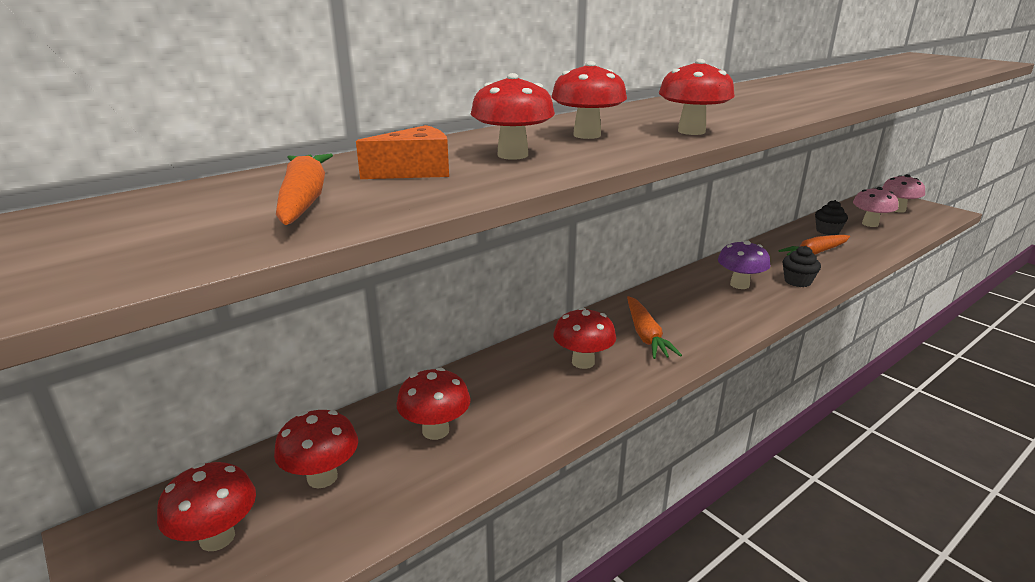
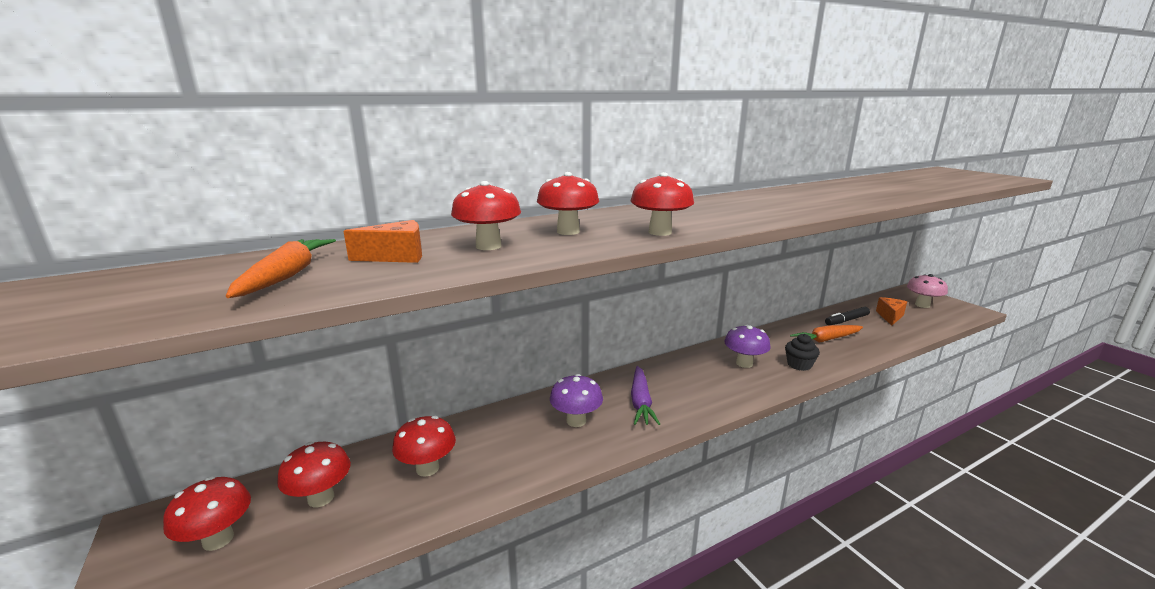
camera: 10 degrees right, 5 degrees down
red mushroom [553,308,616,369] -> purple mushroom [550,374,603,427]
orange carrot [627,296,682,359] -> purple carrot [631,366,660,425]
black cupcake [815,200,848,235] -> black marker [825,307,870,325]
pink mushroom [853,187,898,227] -> orange cheese [876,297,907,326]

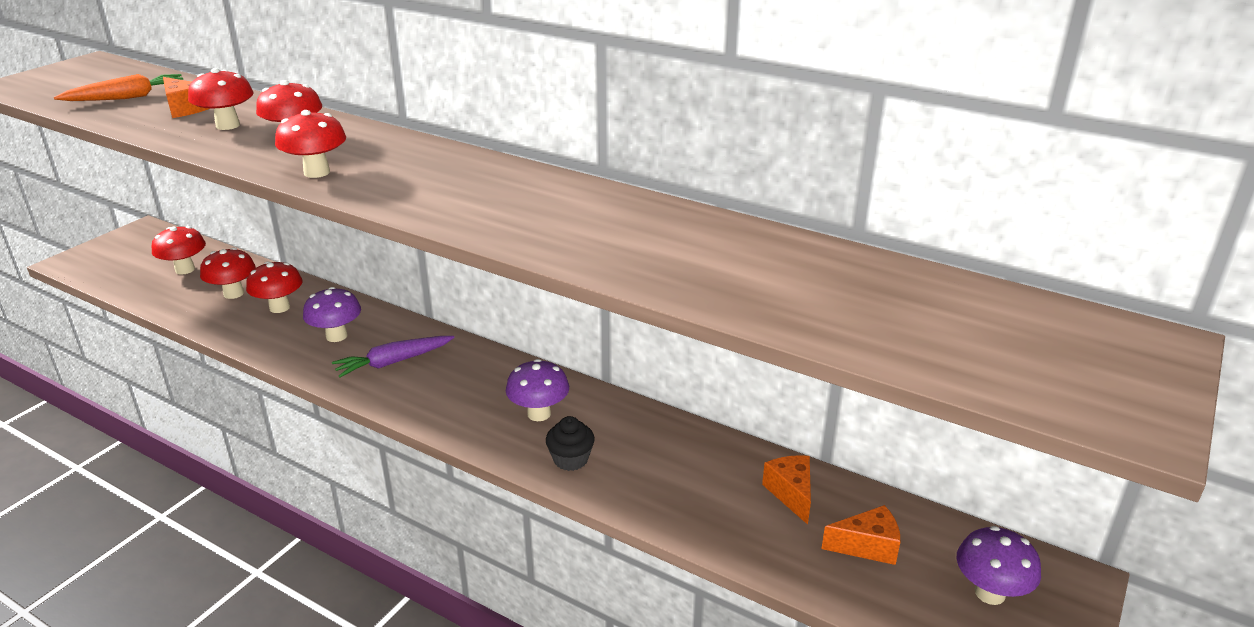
camera: 60 degrees right, 10 degrees up
red mushroom [163,476,251,551] -> red mushroom moved to [246,261,303,313]
orange carrot [790,325,863,343] -> none
black marker [825,307,870,325] -> orange cheese [762,455,811,525]
pink mushroom [907,274,948,308] -> purple mushroom [956,526,1041,605]

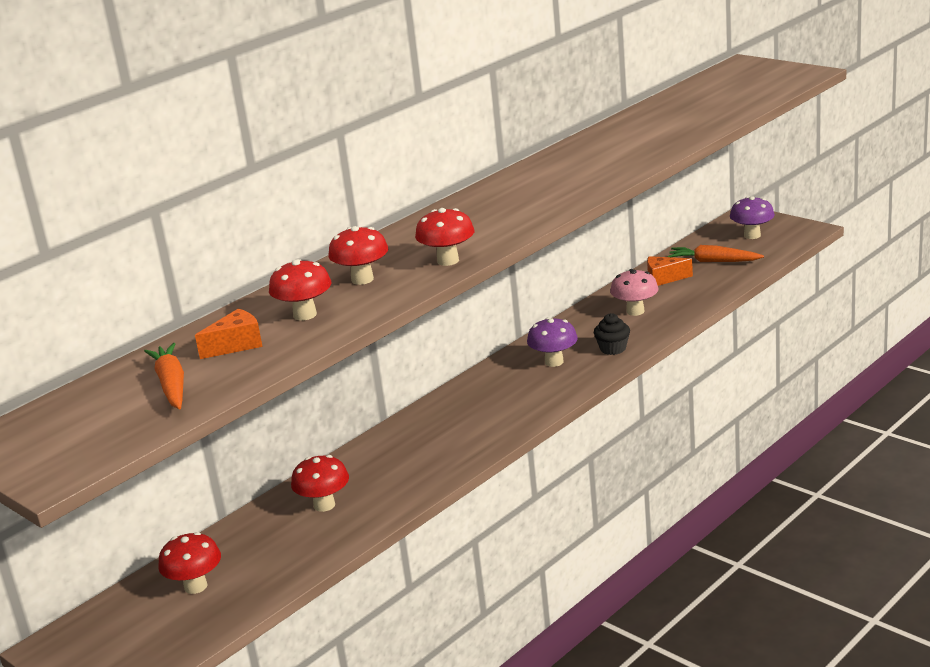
camera: 75 degrees left, 5 degrees down
red mushroom [200,248,256,299] -> none
purple mushroom [303,287,361,342] -> none
purple carrot [332,336,454,378] -> none
orange cheese [821,505,900,565] -> orange carrot [667,245,764,262]
none -> pink mushroom [610,269,658,316]

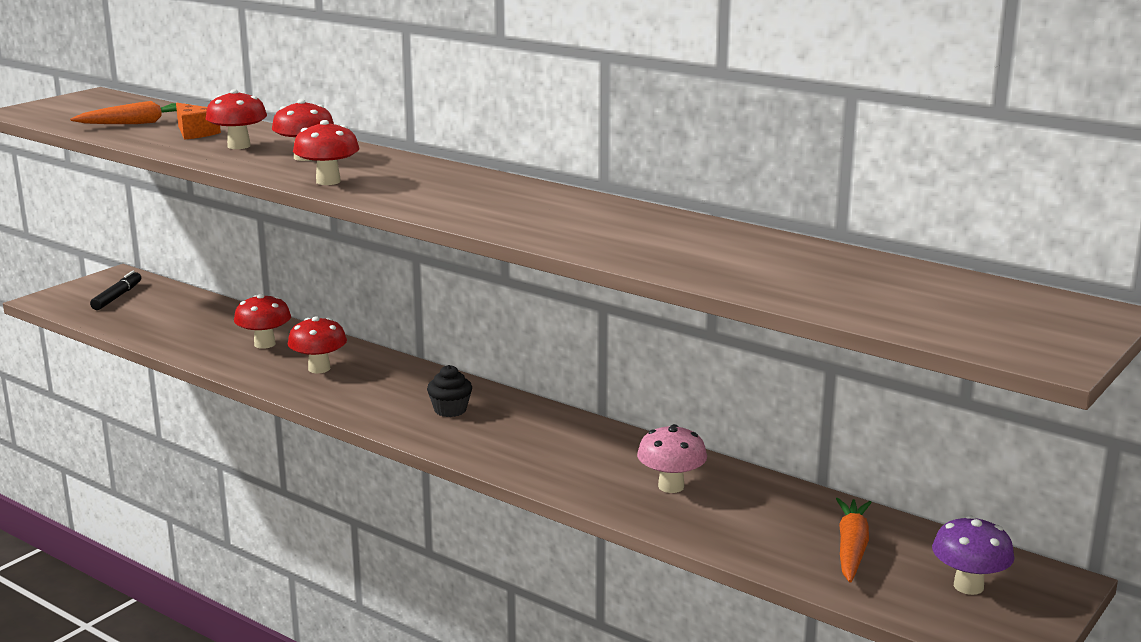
camera: 80 degrees right, 5 degrees down
red mushroom [158,532,221,594] -> red mushroom moved to [288,316,347,373]
purple mushroom [527,317,578,367] -> none
black cupcake [594,313,630,355] -> black cupcake moved to [427,365,472,417]
orange cheese [647,256,693,286] -> none
none -> black marker [90,271,141,310]

